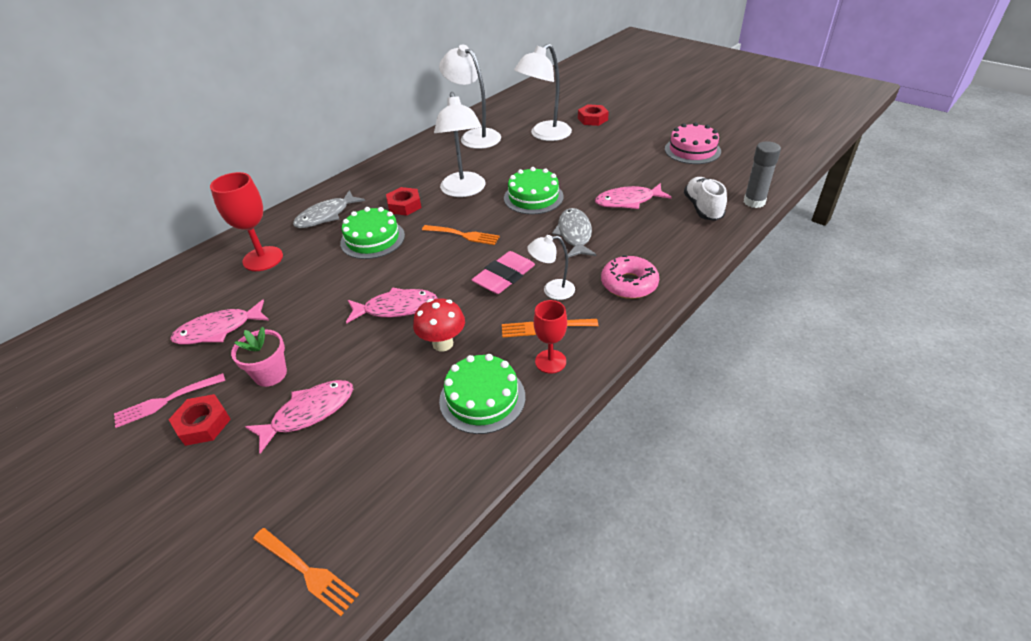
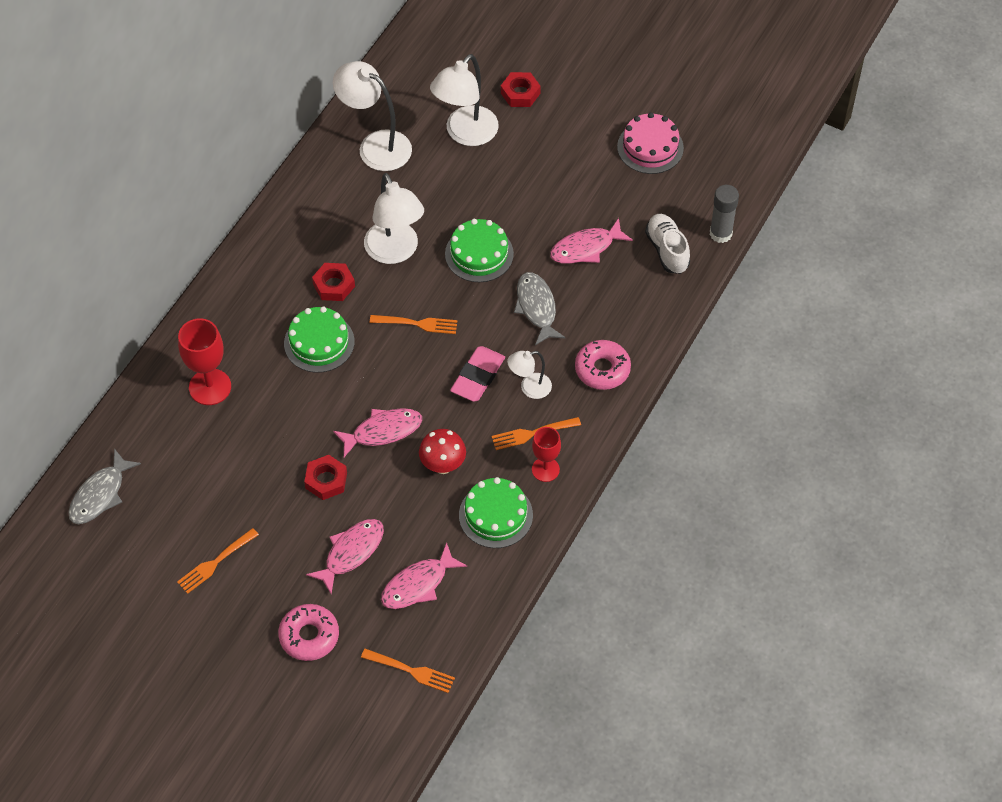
camera: 15 degrees left, 15 degrees up
pink fork [114,373,225,428] -> orange fork [177,528,259,594]
red nut [168,394,231,446] -> red nut moved to [304,455,347,500]
pink fish [170,300,269,345] -> pink fish moved to [381,542,467,609]
pink flower pot [231,327,287,387] -> none
grey fish [293,190,365,228] -> grey fish moved to [68,448,141,524]
none -> pink donut [278,604,339,661]

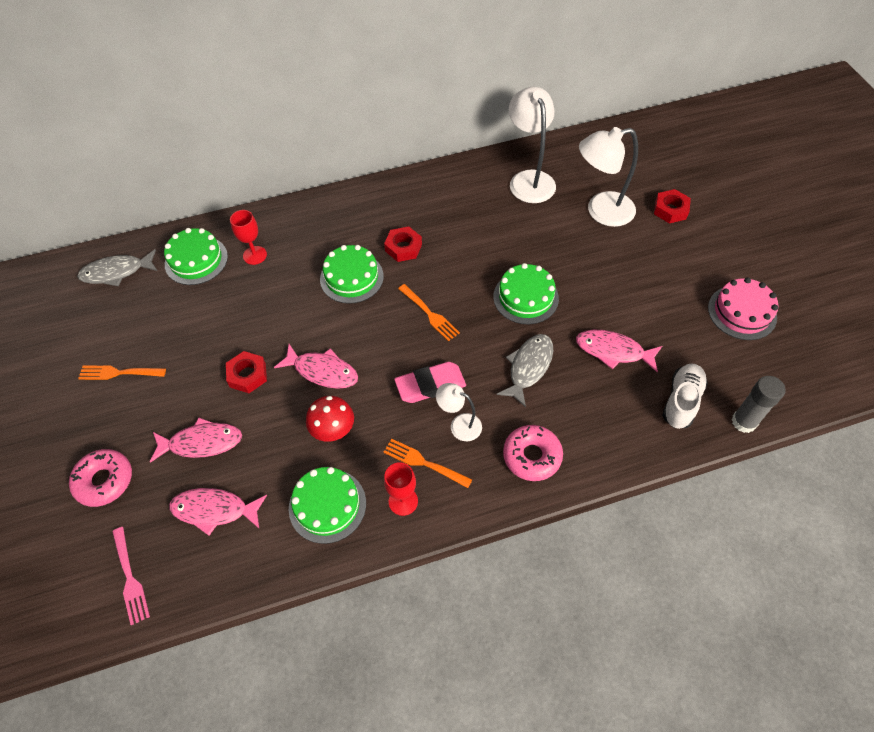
camera: 45 degrees right, 0 degrees up
red goblet [178,318,231,405] -> red goblet [230,210,267,265], size x0.64
orange fork [361,649,455,693] -> pink fork [112,527,150,625]
white lamp [364,173,424,264] -> none
none -> green cake [164,228,228,285]

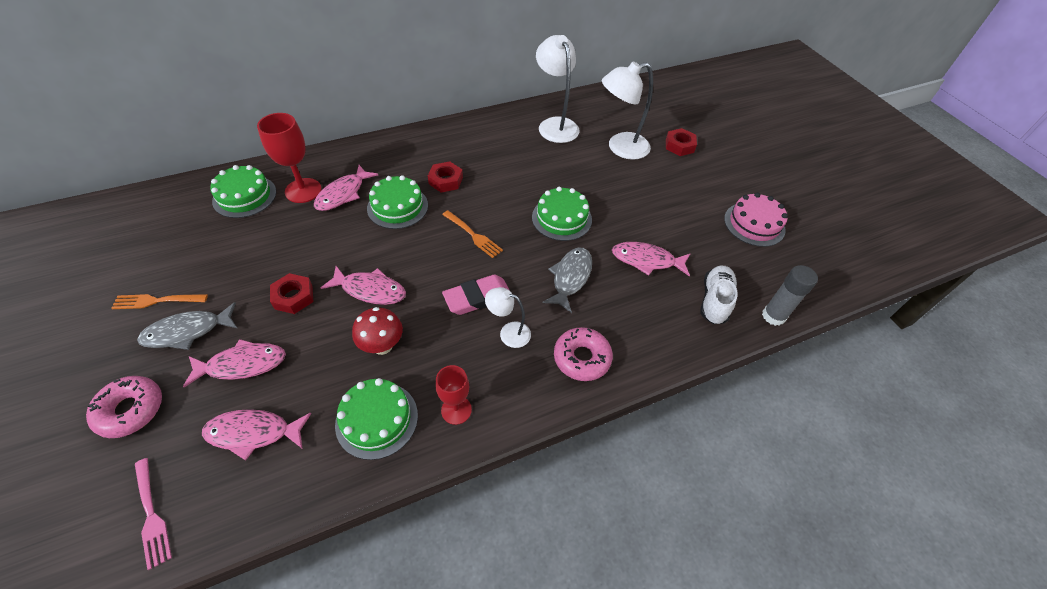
camera: 10 degrees left, 5 degrees down
grey fish [77,249,157,286] -> grey fish moved to [137,302,237,350]
red goblet [230,210,267,265] -> red goblet [257,113,322,203], size x1.55
orange fork [383,439,473,488] -> none
none -> pink fish [314,165,378,211]

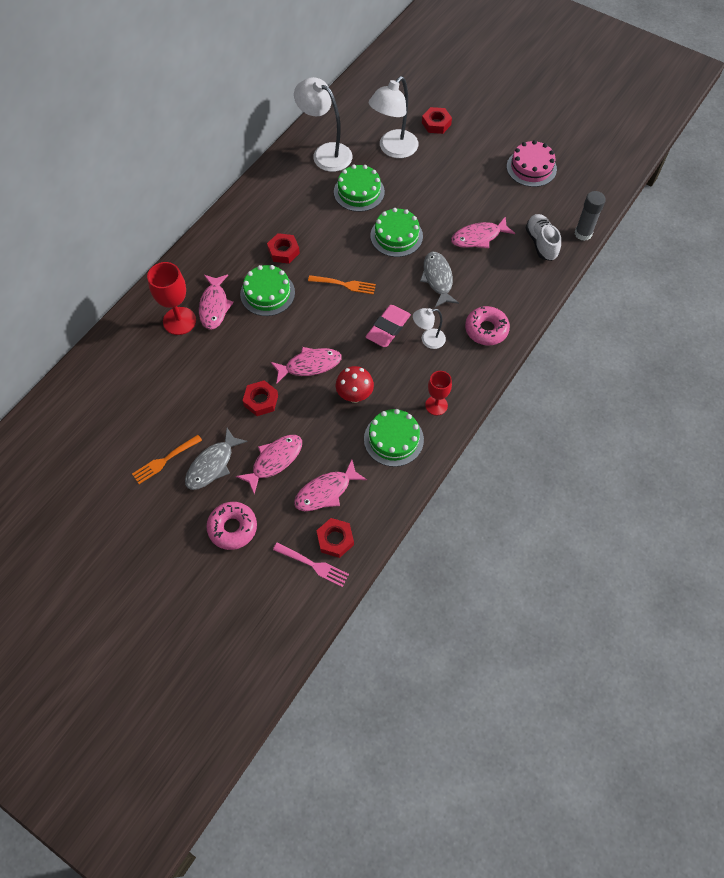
camera: 30 degrees left, 10 degrees up
green cake [210,165,276,218] -> green cake moved to [334,165,385,212]
none -> red nut [316,518,354,558]

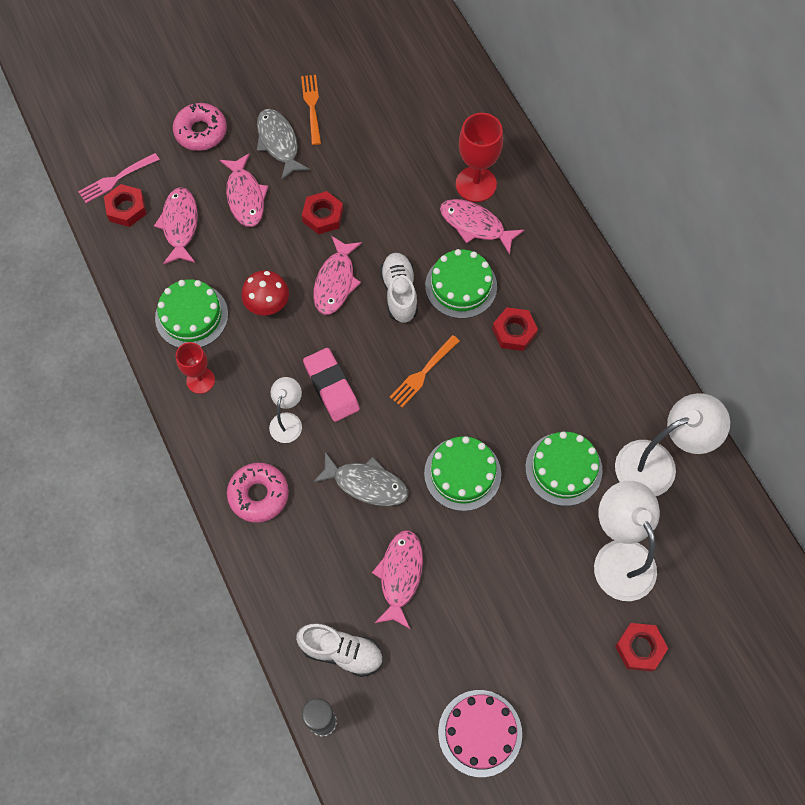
camera: 120 degrees right, 5 degrees up
none -> white shoe [380,253,418,323]

